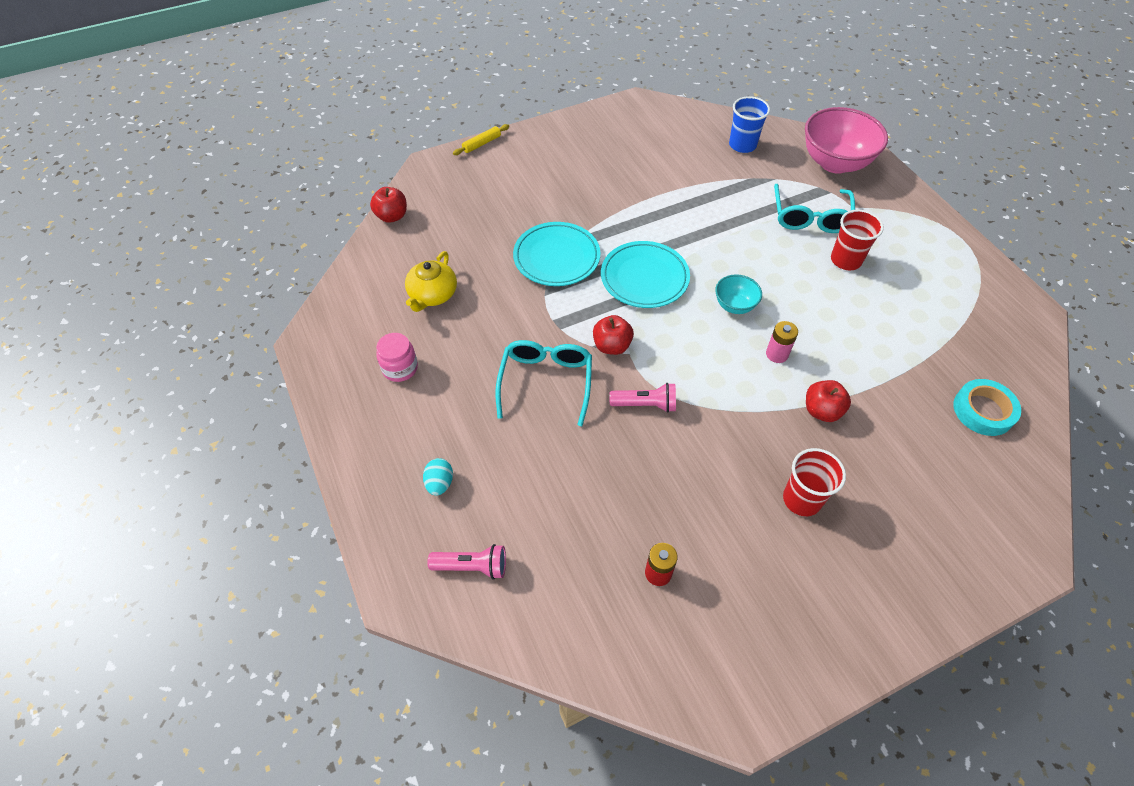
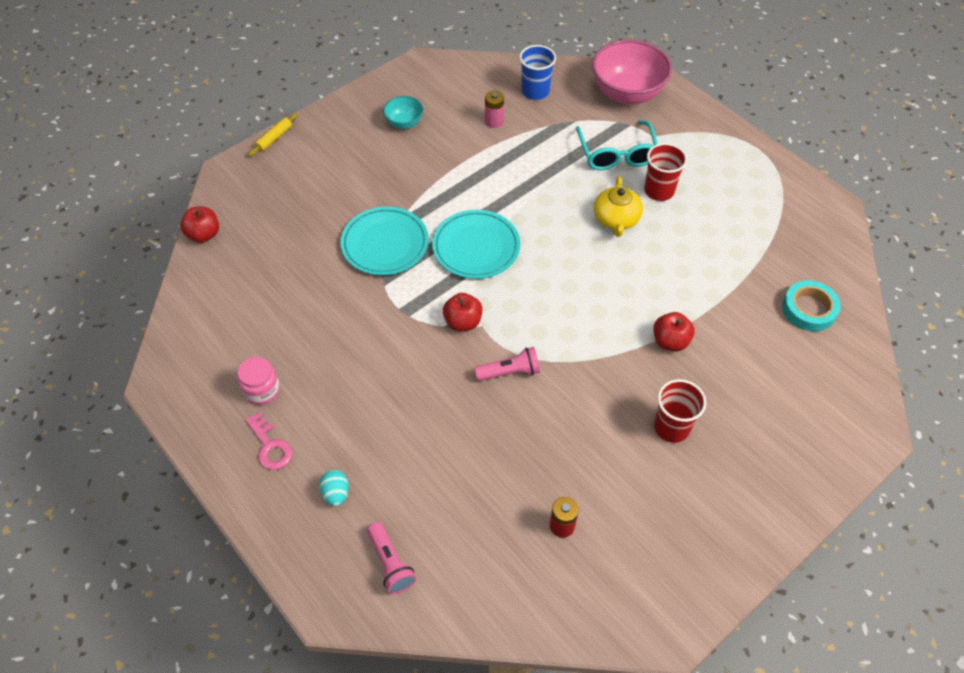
camera: 15 degrees left, 0 degrees up
yellow teapot [405,251,457,312] -> yellow teapot moved to [594,177,643,237]
pink flashlight [427,544,506,579] -> pink flashlight turned 75 degrees clockwise [367,522,416,594]
turquoise glasses [495,340,592,426] -> none
turquoise bowl [715,274,762,314] -> turquoise bowl moved to [383,96,423,129]
pink battery [766,321,798,363] -> pink battery moved to [485,90,504,128]
none -> pink key [246,412,292,470]

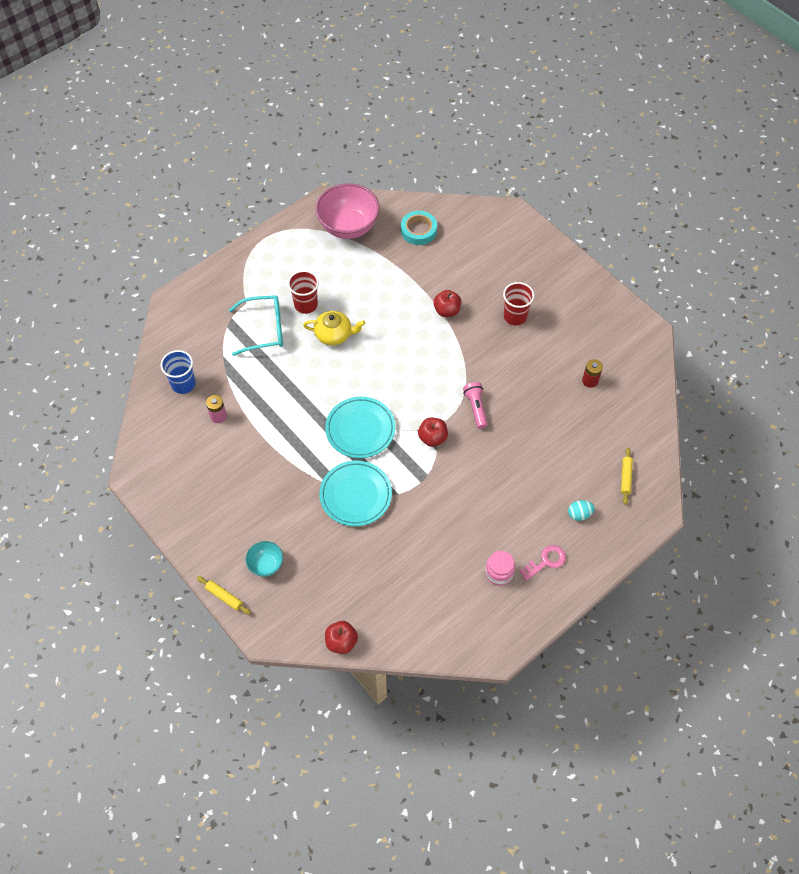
camera: 90 degrees left, 5 degrees up
pink flashlight [367,522,416,594] -> yellow rolling pin [621,447,633,505]
turquoise bowl [383,96,423,129] -> turquoise bowl moved to [245,541,283,577]
pink bowl [592,40,672,105] -> pink bowl moved to [316,183,380,239]

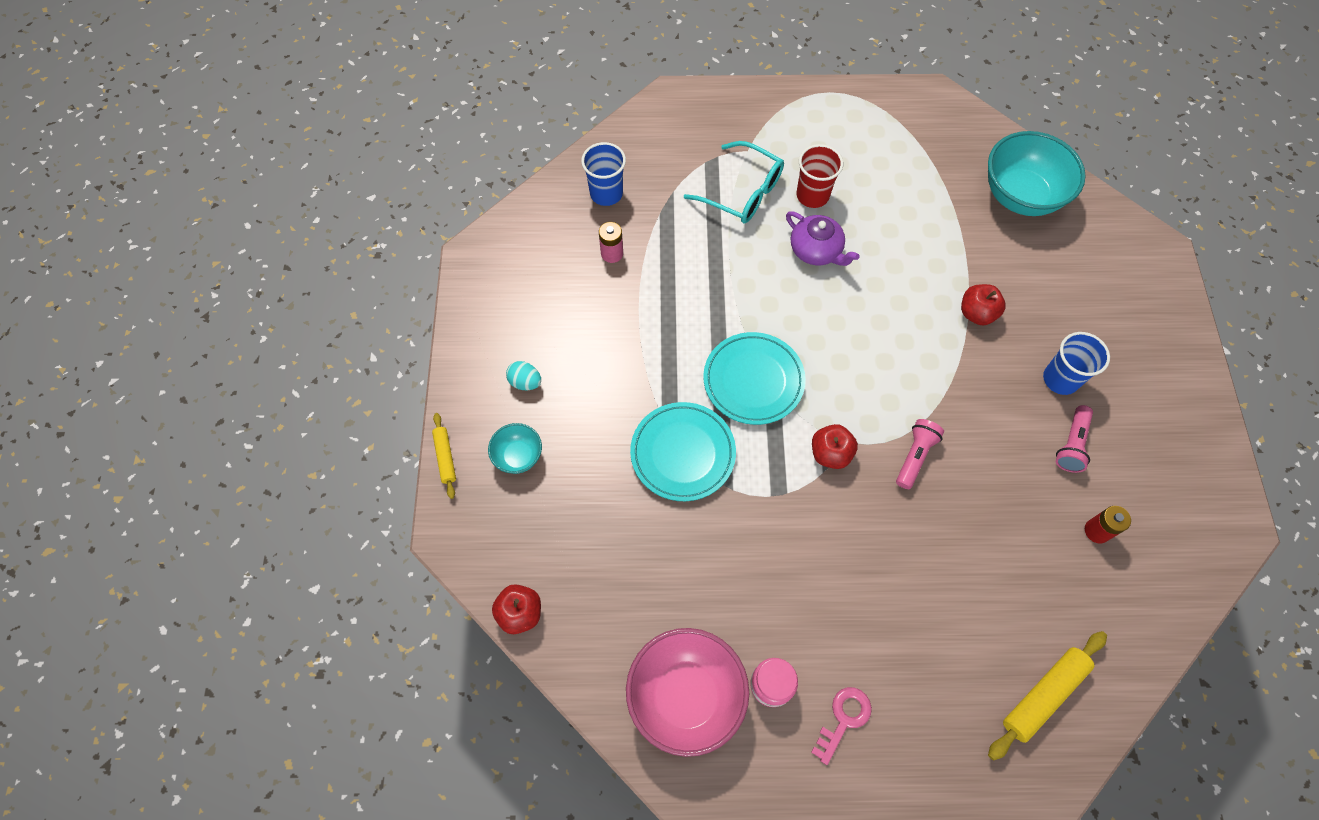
camera: 40 degrees right, 5 degrees up
yellow teapot [303,311,365,345] -> purple teapot [786,211,860,266]
pink bowl [316,183,380,239] -> pink bowl moved to [626,628,749,757]
turquoise tape [401,211,437,245] -> turquoise bowl [988,131,1086,216]
red cup [503,282,534,325] -> blue cup [1043,332,1110,395]
pink key [519,545,566,581] -> pink key turned 60 degrees counterclockwise [811,687,872,765]
turquoise egg [568,500,595,521] -> turquoise egg moved to [506,361,541,390]
yellow rolling pin [621,447,633,505] -> yellow rolling pin [988,631,1107,760], size x1.71
none -> pink flashlight [1056,405,1093,473]

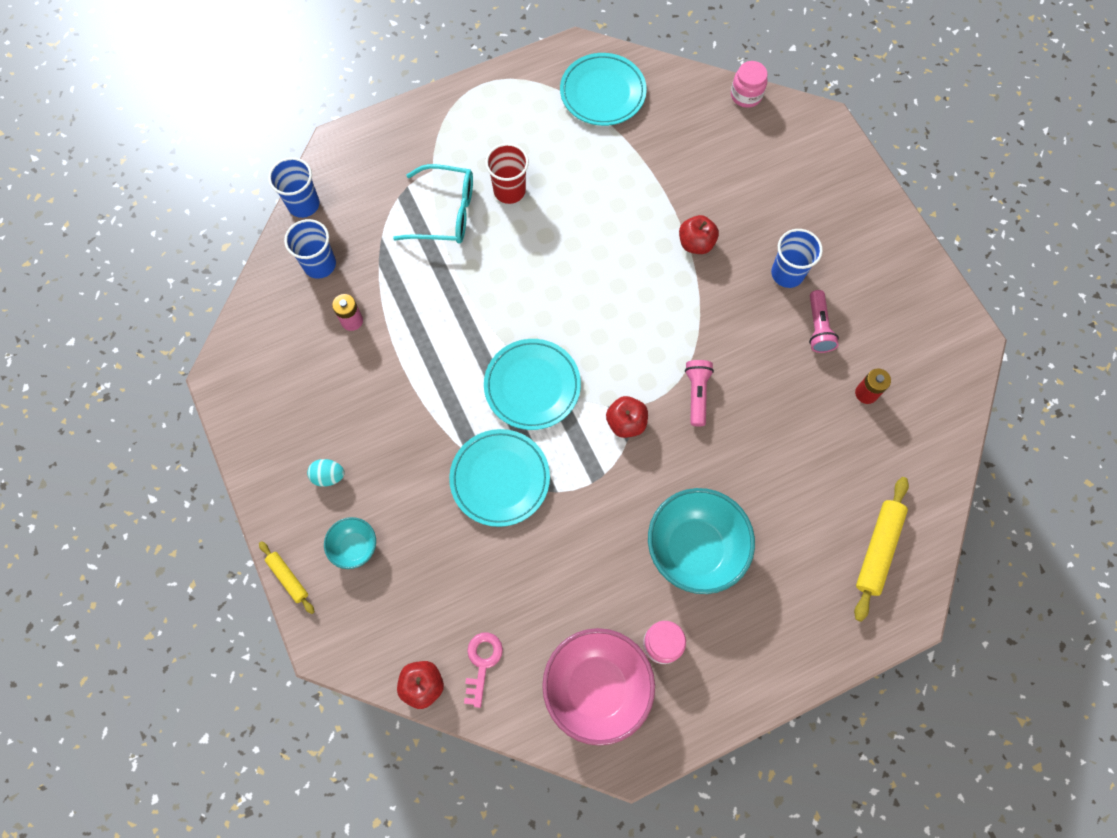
camera: 25 degrees left, 5 degrees up
purple teapot [786,211,860,266] -> none
pink key [811,687,872,765] -> pink key moved to [464,632,503,708]
turquoise bowl [988,131,1086,216] -> turquoise bowl moved to [648,488,755,594]
none -> blue cup [268,157,320,218]
none -> turquoise plate [560,53,647,126]
none -> pink jar [731,61,768,108]

